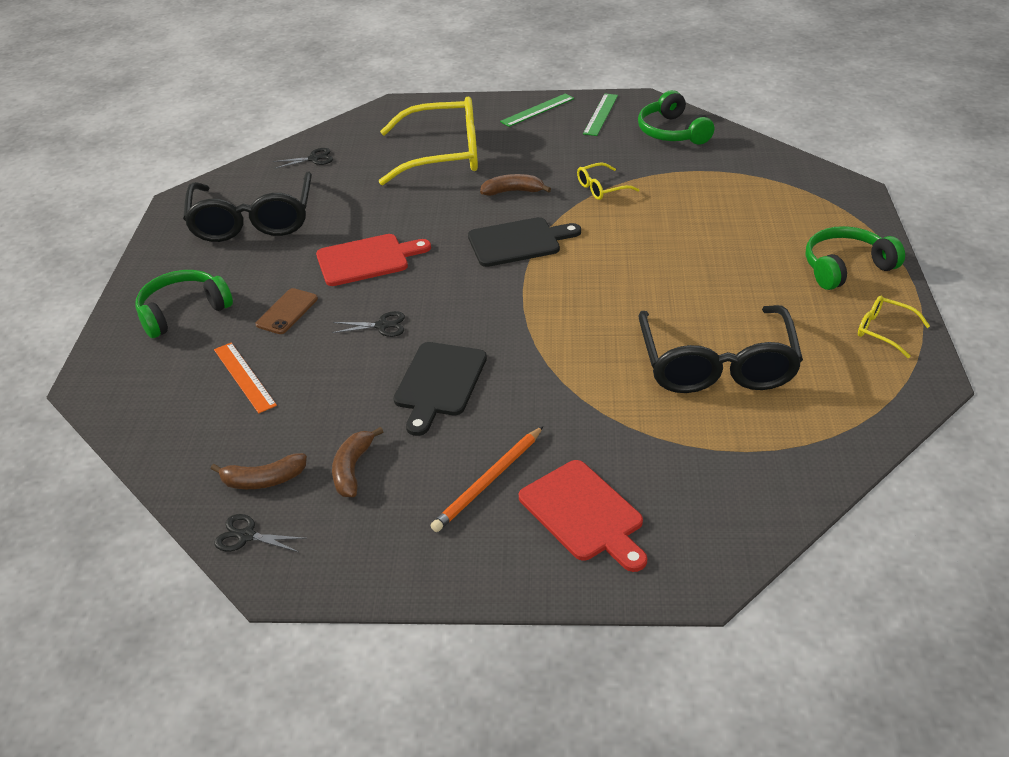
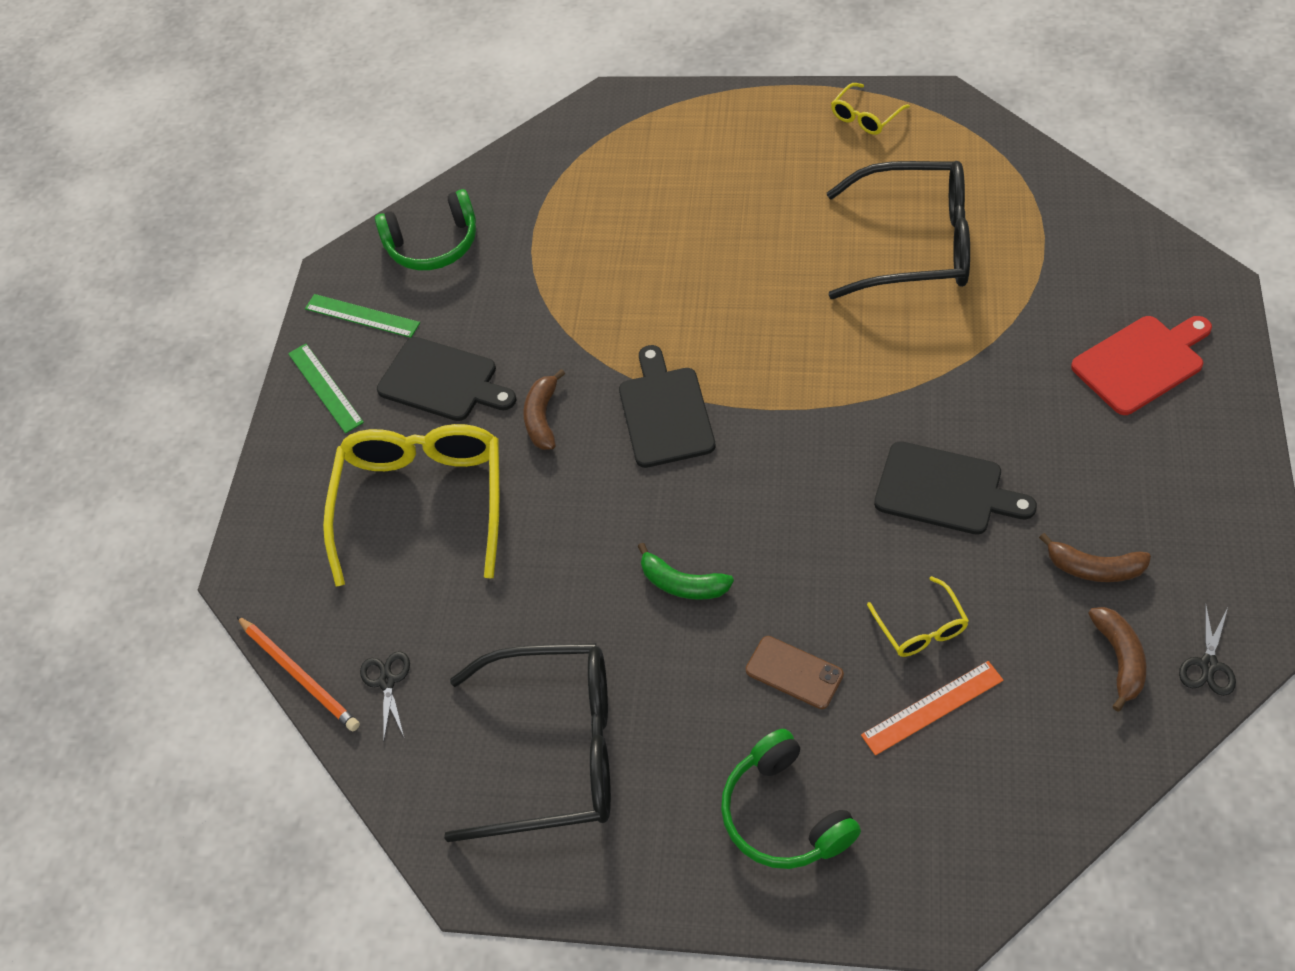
camera: 80 degrees left, 15 degrees up
red cutting board [316,234,431,286] -> green banana [638,543,734,600]
black scissors [332,311,405,337] -> none
orange pencil [431,426,543,532] -> orange pencil moved to [237,616,360,731]
yellow glasses [577,162,640,200] -> yellow glasses moved to [867,576,969,657]
green headphones [806,226,905,290] -> none
none -> black cutting board [377,337,517,421]

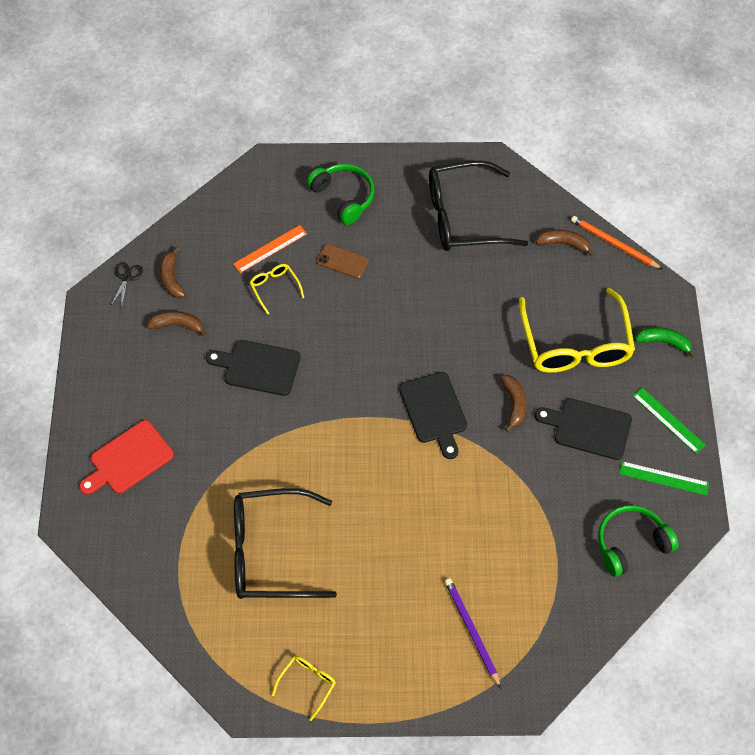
camera: 165 degrees right, 5 degrees up
black scissors [360,651,410,742] -> brown banana [536,229,594,257]
green banana [638,543,734,600] -> green banana moved to [635,327,696,358]
none -> purple pencil [445,578,501,688]

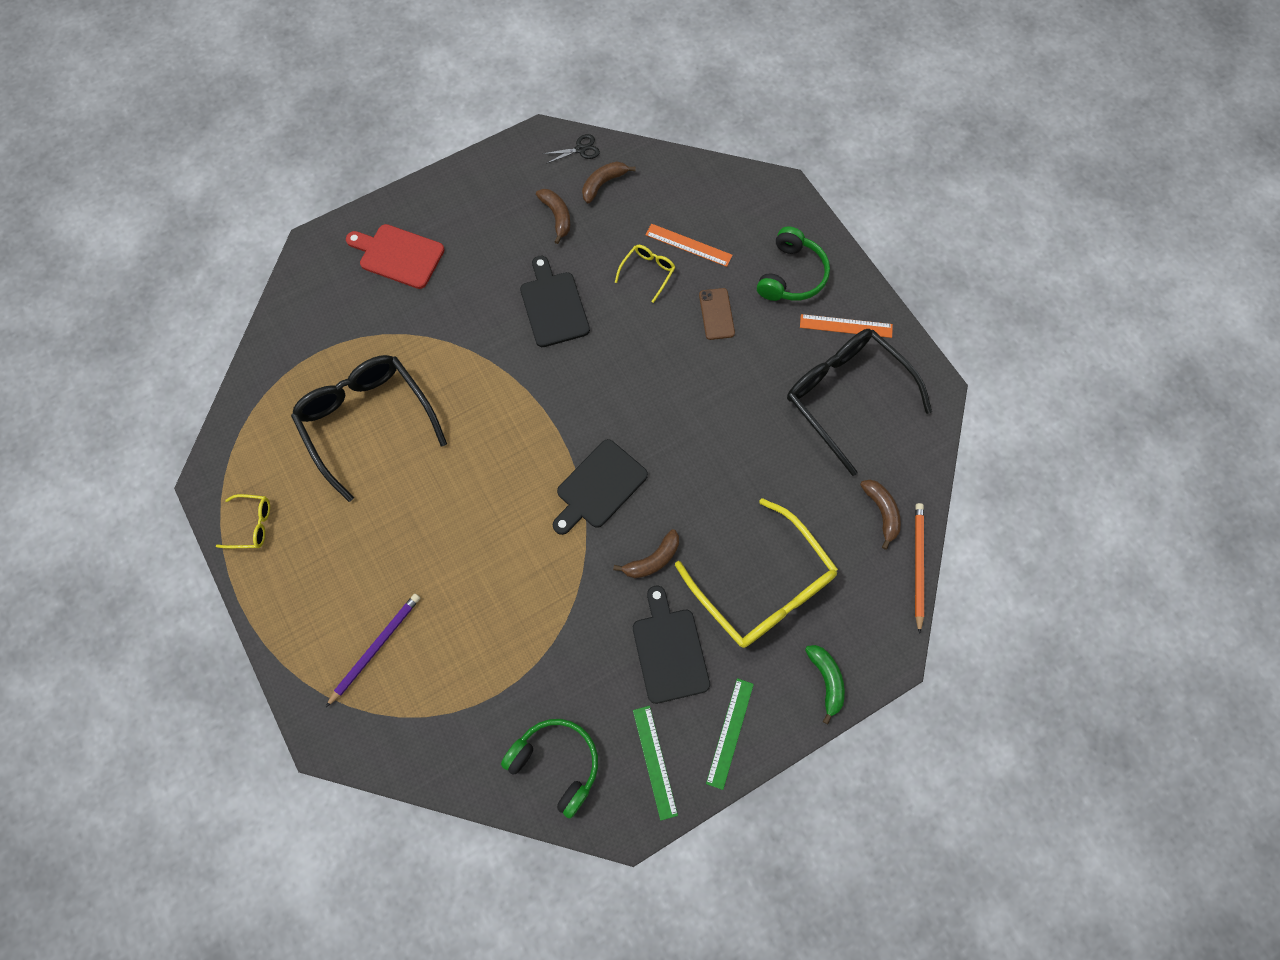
camera: 60 degrees right, 10 degrees up
yellow glasses [519,288,635,373] -> yellow glasses turned 90 degrees counterclockwise [675,498,838,648]
none -> orange ruler [800,314,893,338]

